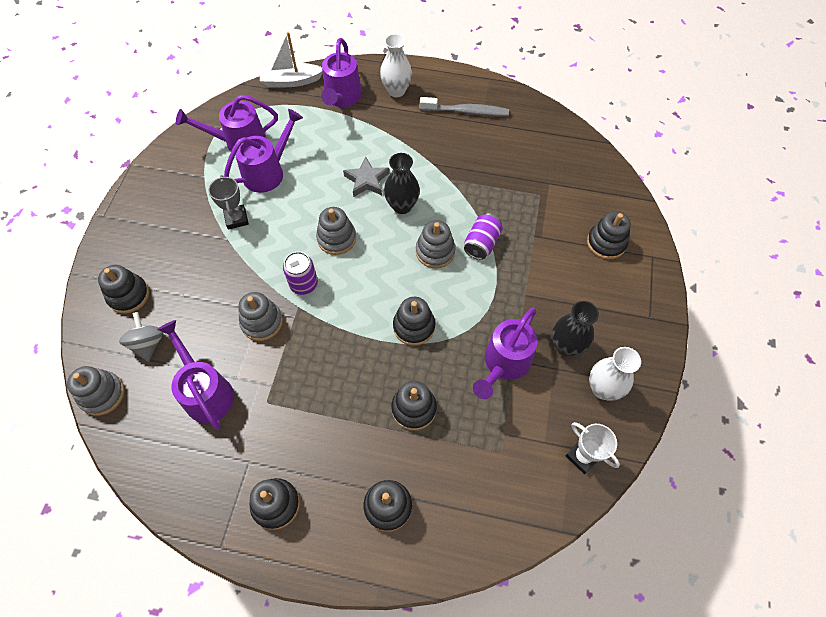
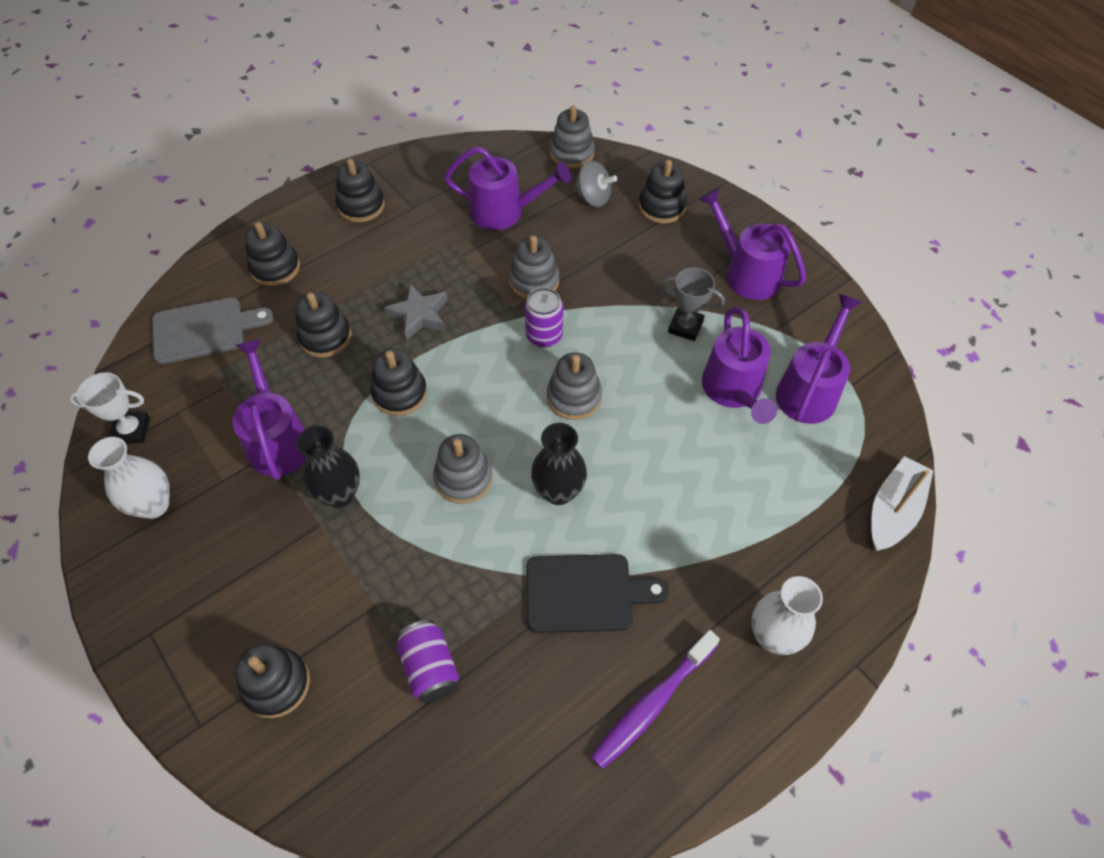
camera: 130 degrees right, 5 degrees down
purple watering can [321,38,362,107] -> purple watering can moved to [699,188,806,300]
grey star [343,156,389,197] -> grey star moved to [384,283,448,340]
grey toothbrush [419,97,509,116] -> purple toothbrush [591,630,720,769]
purple can [464,213,503,260] -> purple can moved to [397,620,459,703]
black vase [552,301,599,356] -> black vase moved to [296,425,360,508]
none -> grey cutting board [152,297,274,364]
none -> black cutting board [526,554,669,633]

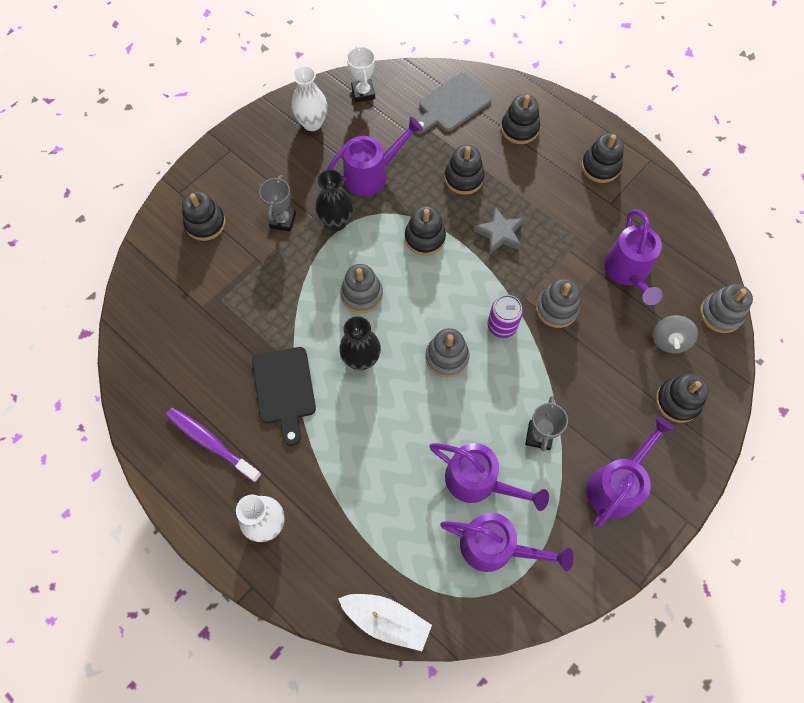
camera: 80 degrees right, 10 degrees up
grey cutting board [152,297,274,364] -> grey cutting board turned 75 degrees clockwise [415,73,492,133]
purple can [397,620,459,703] -> none
purple watering can [702,307,777,424] -> purple watering can turned 135 degrees counterclockwise [429,443,549,511]
none -> grey trophy [259,175,296,231]

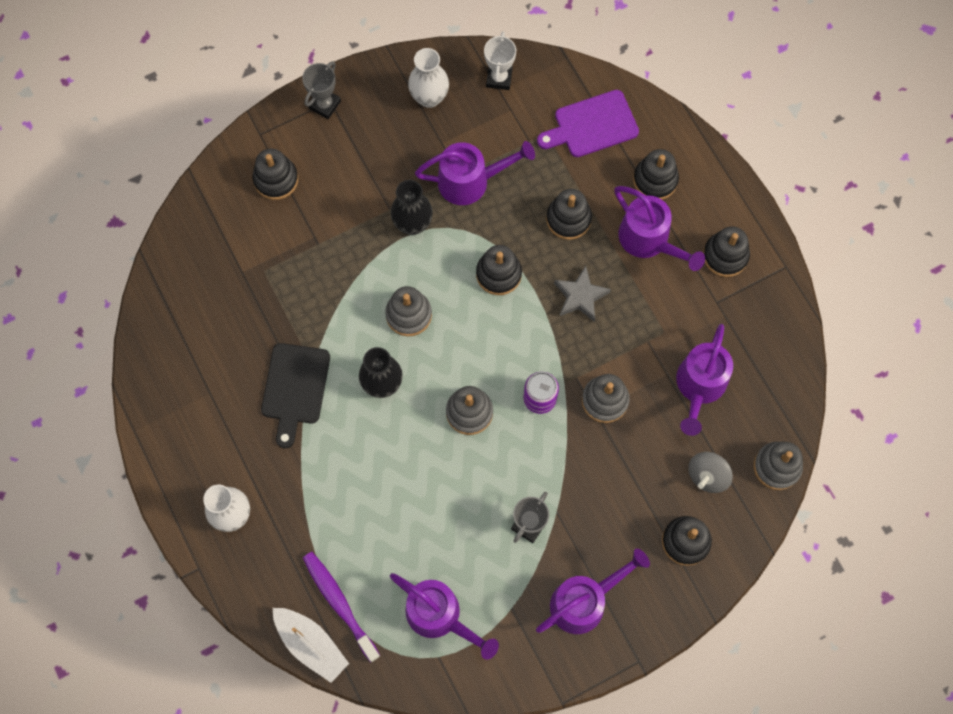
camera: 20 degrees right, 5 degrees up
purple toothbrush [166,408,261,483] -> purple toothbrush moved to [303,552,380,662]
grey trophy [259,175,296,231] -> grey trophy moved to [302,61,341,119]
grey cutting board [415,73,492,133] -> purple cutting board [537,90,639,157]
purple watering can [429,443,549,511] -> purple watering can moved to [614,186,705,271]

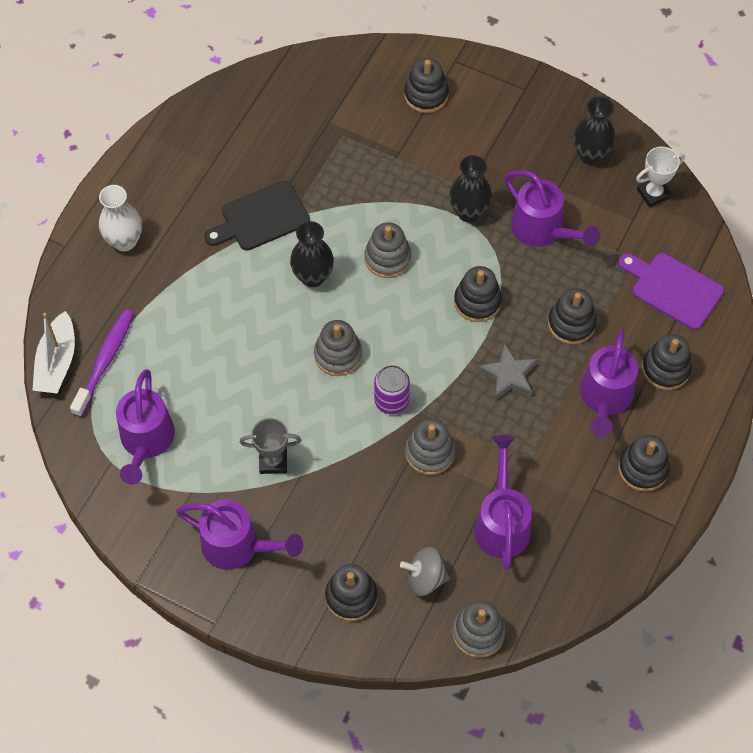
camera: 55 degrees right, 10 degrees down
grey trophy [302,61,341,119] -> none
white vase [408,48,449,108] -> black vase [573,97,615,165]
purple watering can [676,324,733,436] -> purple watering can turned 105 degrees clockwise [474,435,532,569]

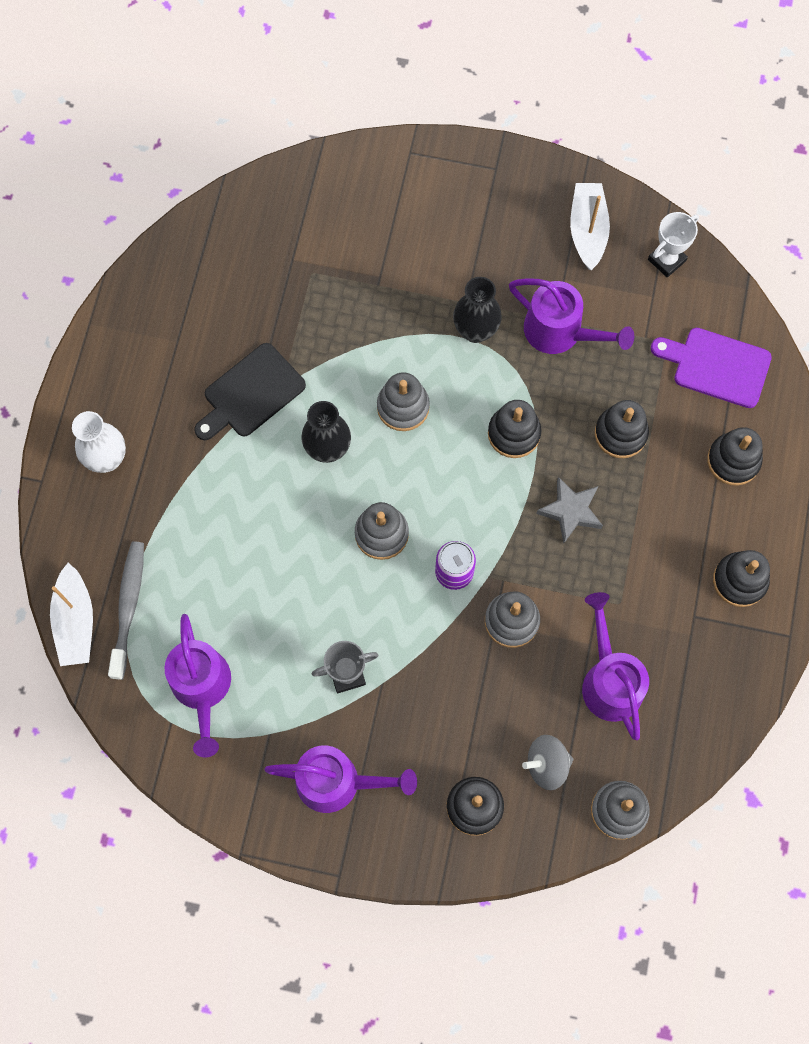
camera: 15 degrees left, 10 degrees up
purple toothbrush [70,309,134,417] -> grey toothbrush [108,542,144,680]
black stacking toy [404,58,449,113] -> none
black vase [573,97,615,165] -> white boat [570,183,610,270]
purple watering can [580,328,638,437] -> none

